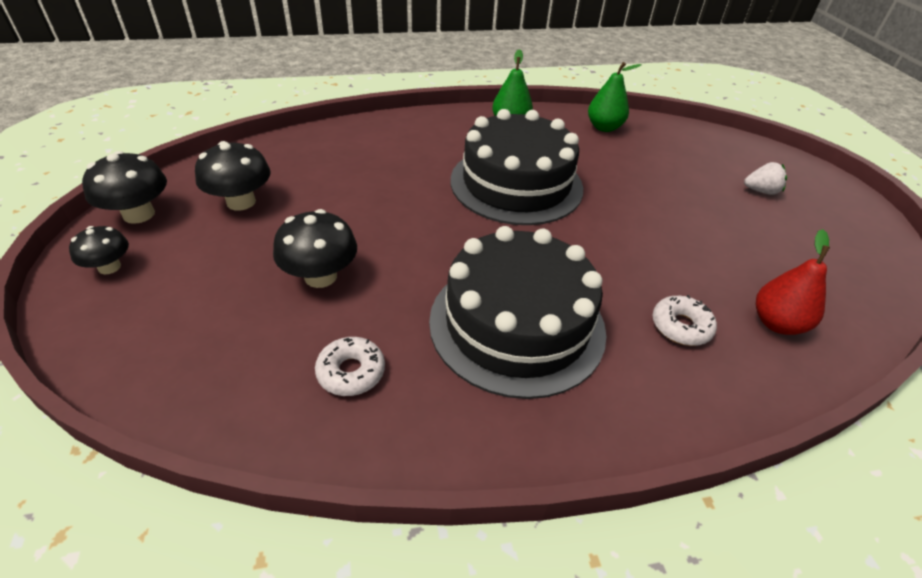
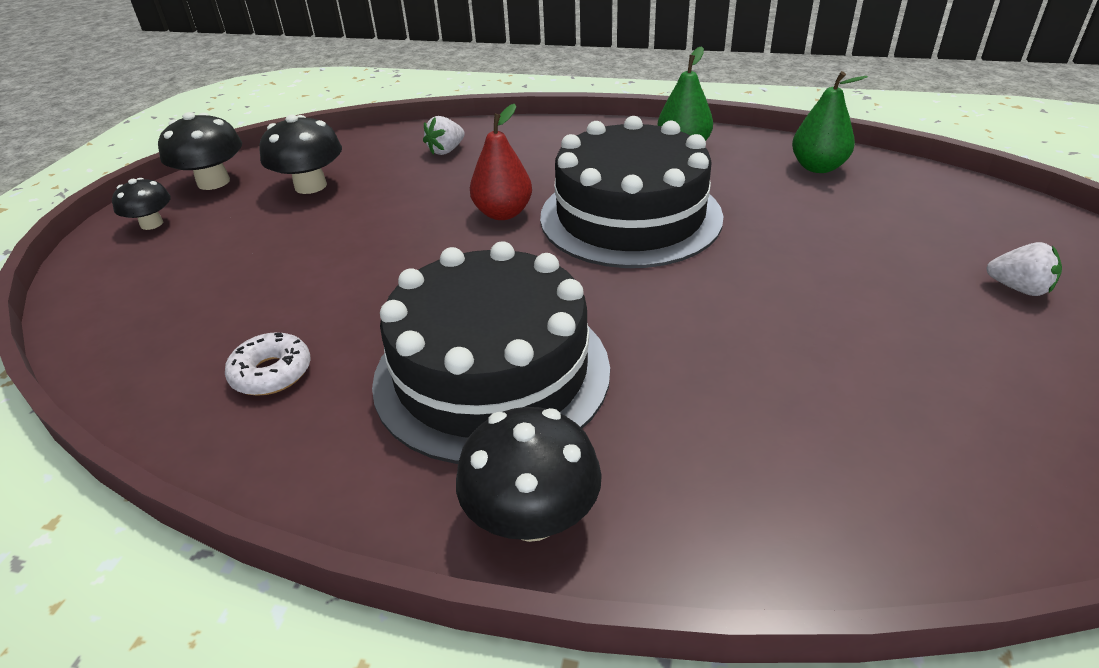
camera: 30 degrees right, 5 degrees down
black mushroom [273,209,357,288] -> black mushroom moved to [456,407,602,542]
white donut [652,295,717,346] -> none
red pear [756,229,830,335] -> red pear moved to [470,104,532,220]
none -> white strawberry [423,116,465,155]

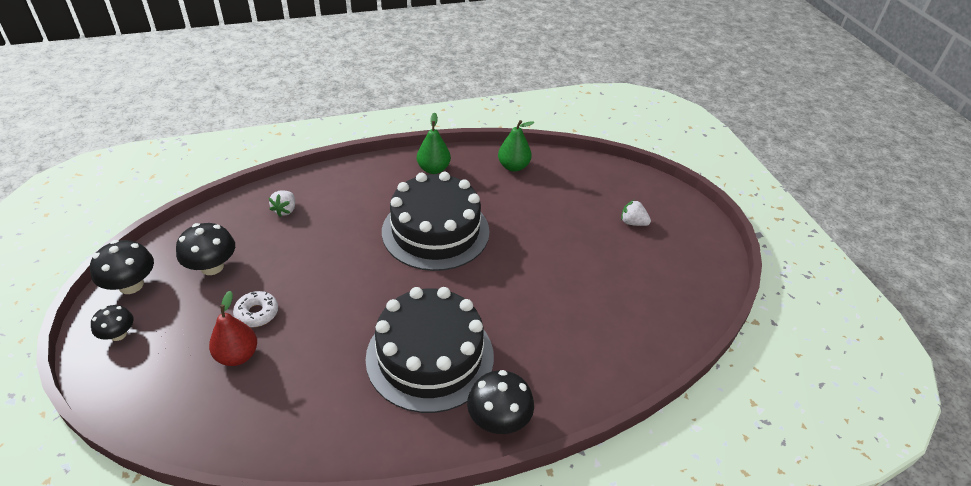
camera: 35 degrees left, 5 degrees up
white donut [225,332,311,395] -> white donut moved to [233,291,278,327]
red pear [470,104,532,220] -> red pear moved to [209,291,257,366]
white strawberry [986,242,1062,296] -> white strawberry turned 150 degrees counterclockwise [621,200,651,226]

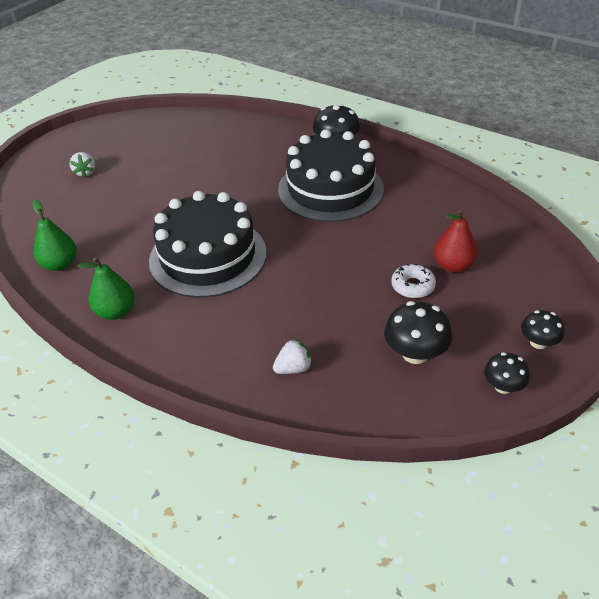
camera: 125 degrees left, 0 degrees up
black mushroom [90,240,154,294] -> black mushroom [484,352,530,394], size x0.63

